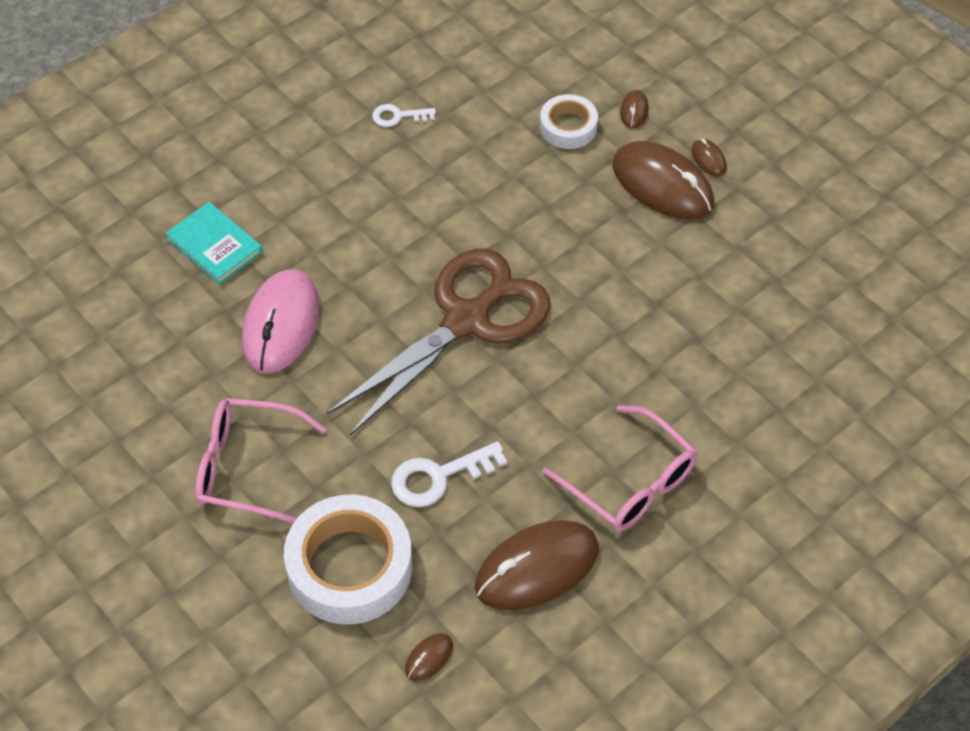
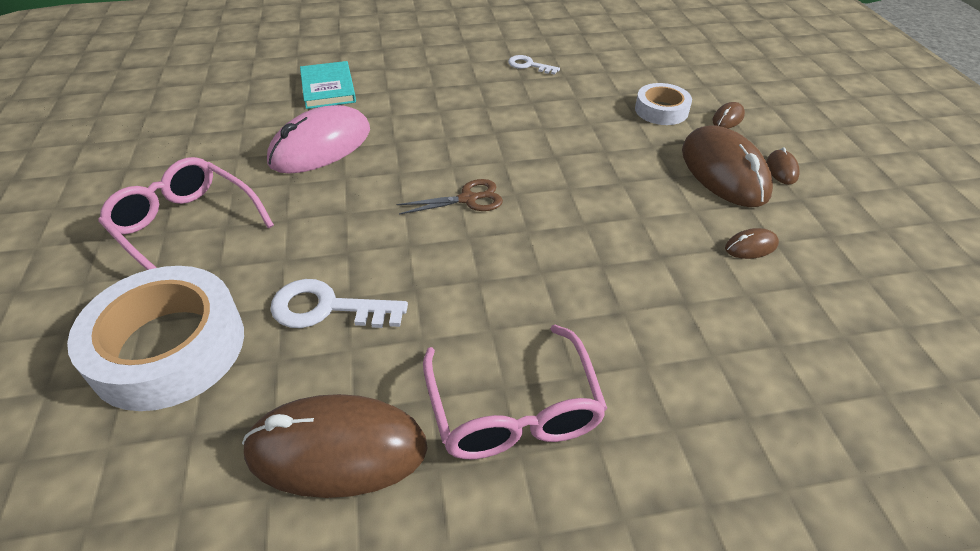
camera: 30 degrees right, 10 degrees down
brown scissors [327,249,550,436] -> brown scissors [397,179,503,215], size x0.40
brown mouse [405,633,453,681] -> brown mouse moved to [725,228,779,259]

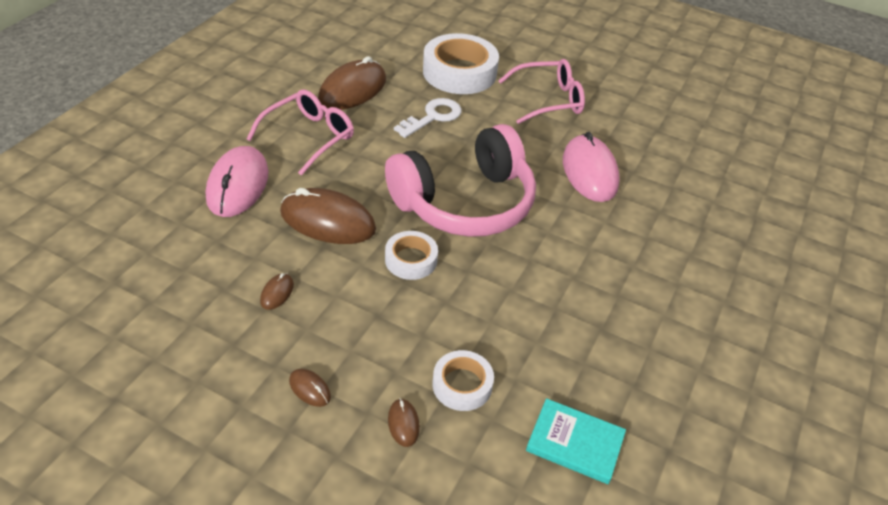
camera: 125 degrees right, 0 degrees up
turquoise book [300,61,356,109] -> turquoise book moved to [526,398,626,484]
brown scissors [397,179,503,215] -> pink headphones [385,124,536,237]
pink glasses [423,325,607,459] -> pink glasses turned 105 degrees clockwise [247,89,354,176]
white key [508,55,560,75] -> none
brown mouse [682,125,773,207] -> brown mouse moved to [280,188,376,244]
none -> pink mouse [206,146,268,217]
none -> white tape [385,231,438,280]

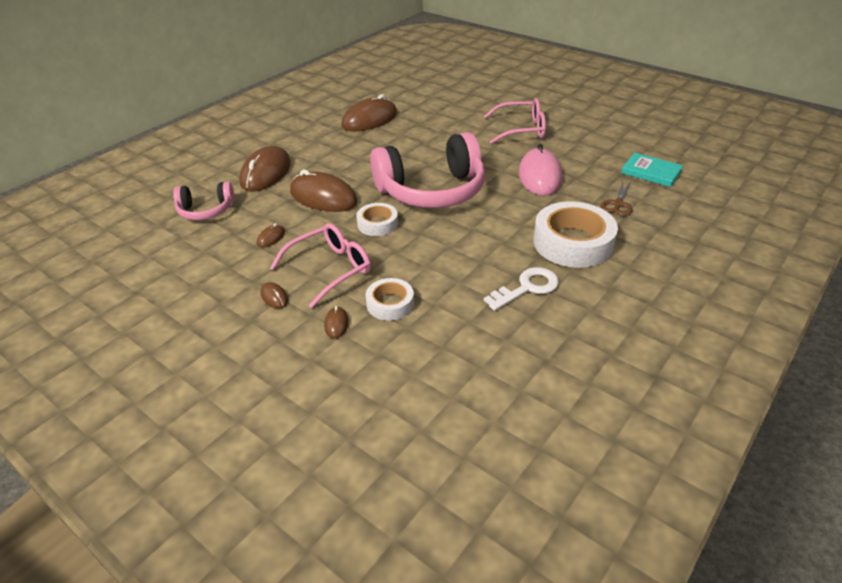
camera: 15 degrees right, 5 degrees down
pink mouse [206,146,268,217] -> brown mouse [239,146,291,191]
pink glasses [247,89,354,176] -> pink glasses moved to [270,223,371,308]
white key [394,98,461,138] -> white key moved to [484,267,559,311]
white tape [423,33,499,94] -> white tape moved to [533,201,618,268]
turquoise book [526,398,626,484] -> turquoise book moved to [621,153,683,187]
none -> pink headphones [173,182,235,220]
none -> brown scissors [600,182,633,216]

